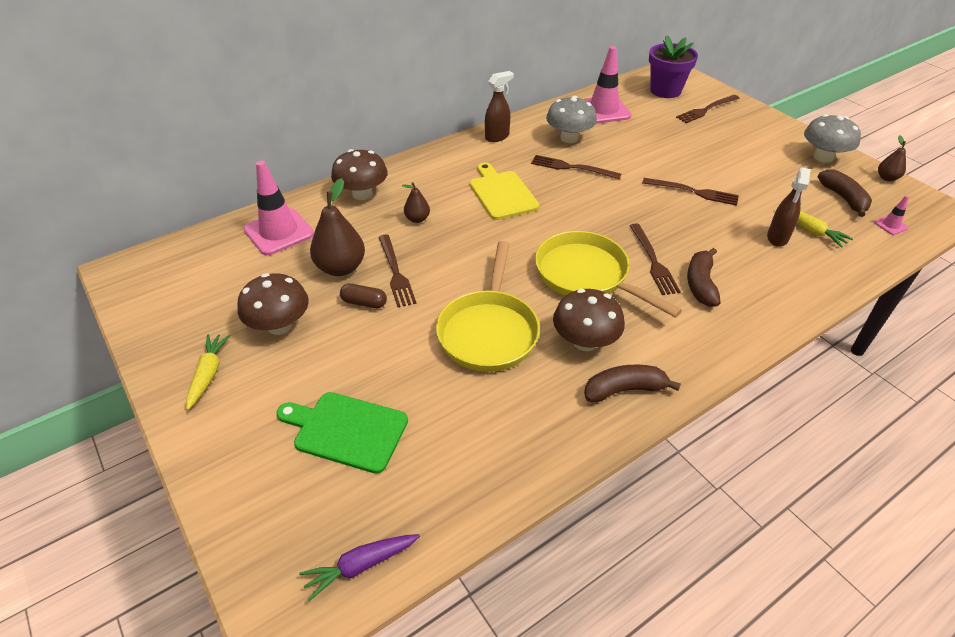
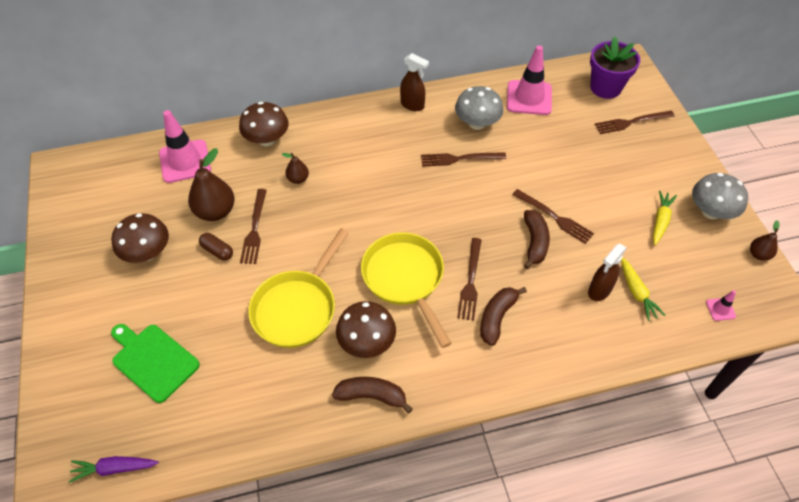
camera: 20 degrees right, 10 degrees up
yellow carrot [186,334,231,410] -> yellow carrot moved to [653,190,677,245]
yellow cutting board [470,162,539,220] -> none
brown spray bottle [485,71,514,142] -> brown spray bottle turned 45 degrees clockwise [400,53,429,111]
brown fork [531,155,621,179] -> brown fork turned 45 degrees counterclockwise [421,152,506,167]
brown banana [818,169,872,217] -> brown banana moved to [524,210,550,269]

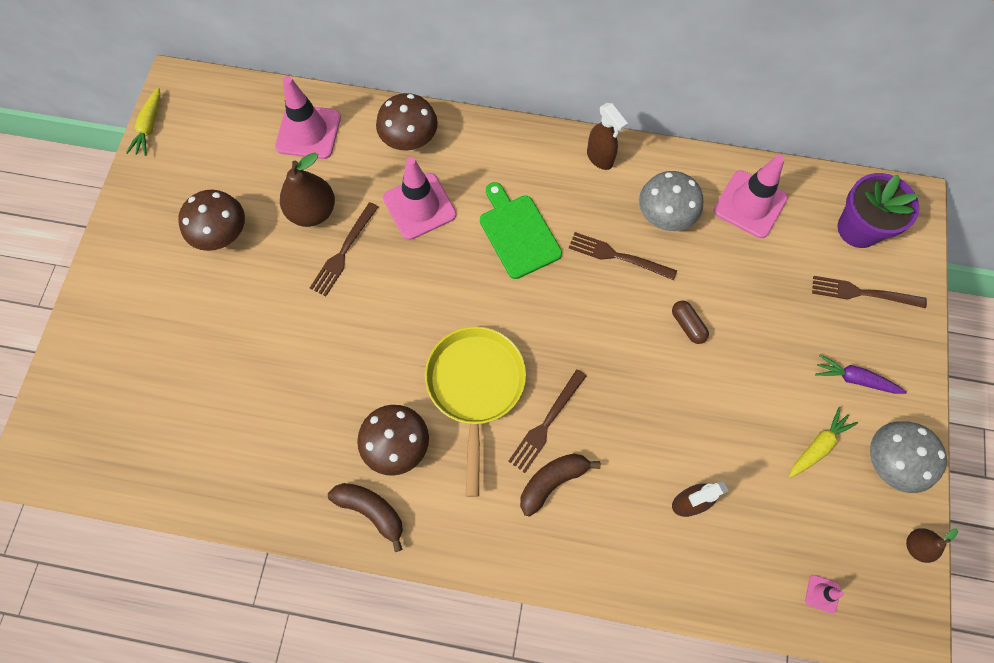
camera: 25 degrees right, 15 degrees up
purple carrot [68,456,159,483] -> purple carrot moved to [815,355,907,394]
green cutting board [111,324,200,403] -> green cutting board moved to [480,182,562,279]
brown capsule [199,233,233,260] -> brown capsule moved to [672,300,709,344]
yellow pan [248,228,349,348] -> none
brown pear [281,153,309,184] -> pink traffic cone [383,157,456,240]
brown fork [512,189,594,244] -> none
brown banana [524,210,550,269] -> none
yellow carrot [621,257,666,321] -> yellow carrot moved to [126,87,161,156]

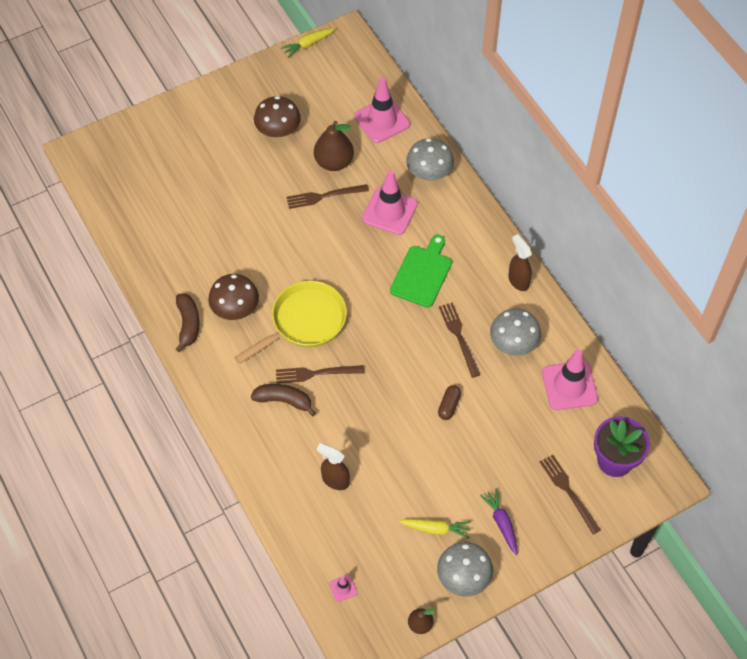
camera: 50 degrees right, 10 degrees down
brown mushroom [376,93,438,150] -> grey mushroom [406,138,454,181]
brown spray bottle [587,103,628,170] -> brown spray bottle turned 135 degrees clockwise [508,234,532,291]

